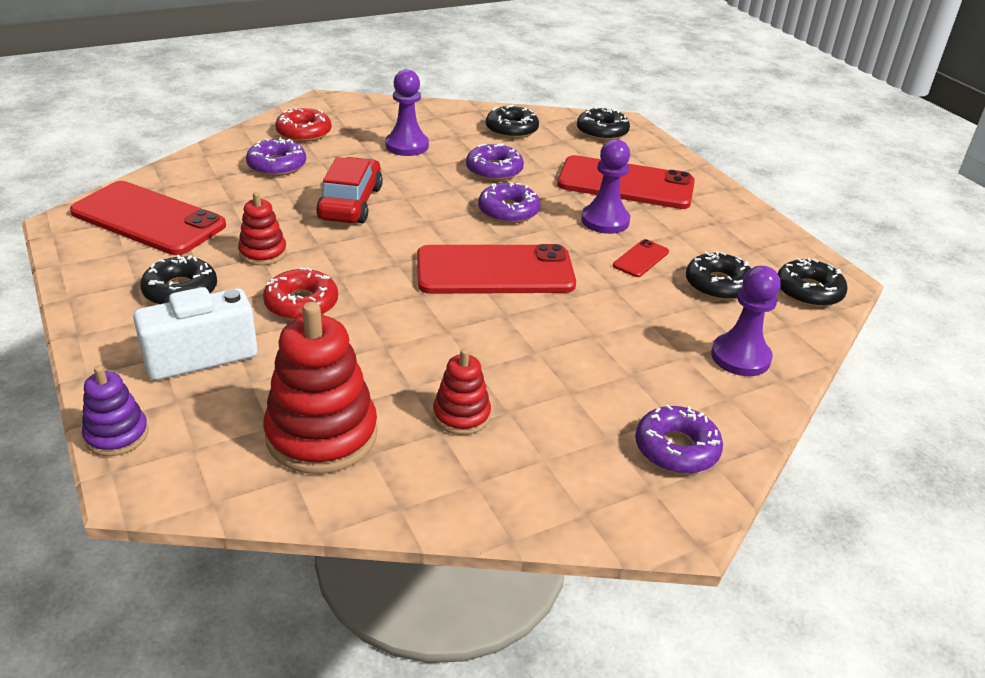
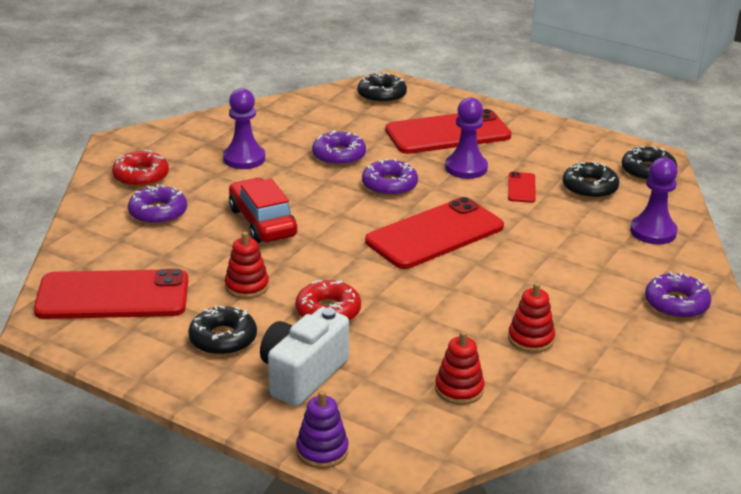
camera: 30 degrees left, 5 degrees down
red stacking toy [263,302,377,474] -> red stacking toy [435,331,485,405], size x0.54
black donut [486,104,539,139] -> none

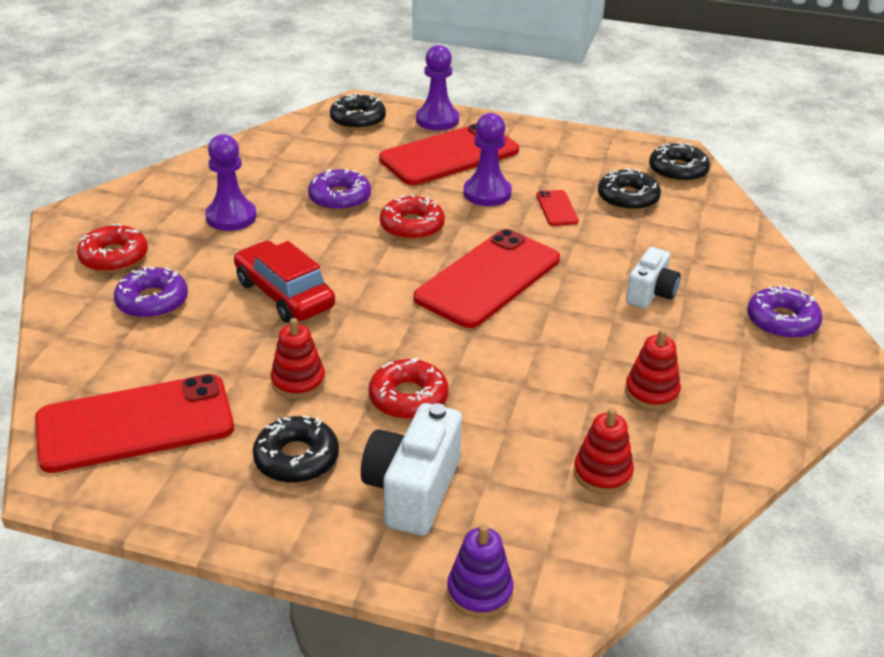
camera: 15 degrees left, 5 degrees up
purple donut [362,159,418,196] -> red donut [380,194,445,240]
purple pawn [630,157,678,244] -> purple pawn moved to [416,45,459,131]
none -> white camera [626,247,681,308]

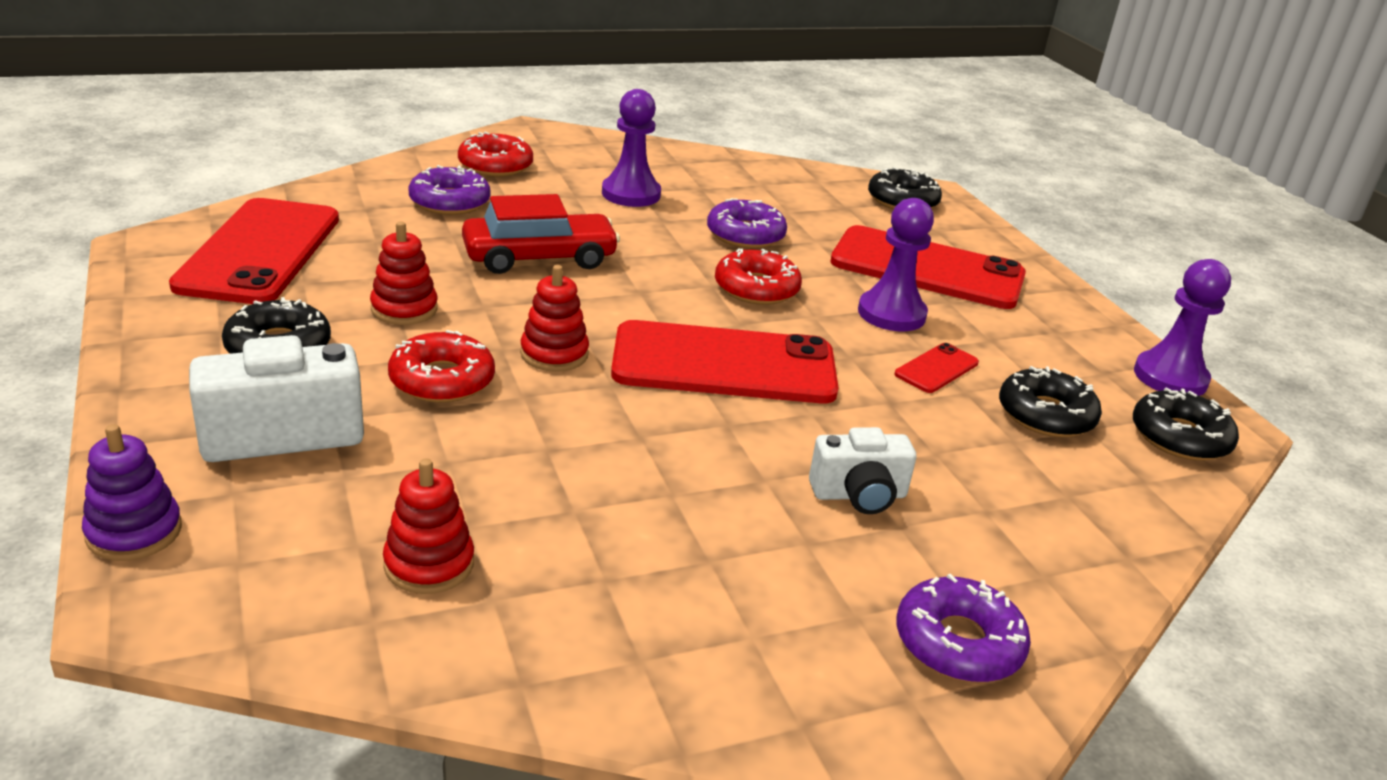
camera: 50 degrees right, 5 degrees down
red phone [35,374,234,473] -> red phone turned 60 degrees clockwise [169,198,339,304]
red car [234,241,335,323] -> red car turned 60 degrees clockwise [462,194,620,274]
purple pawn [416,45,459,131] -> purple pawn moved to [1134,259,1231,396]
red stacking toy [625,329,681,410] -> red stacking toy moved to [520,265,589,372]

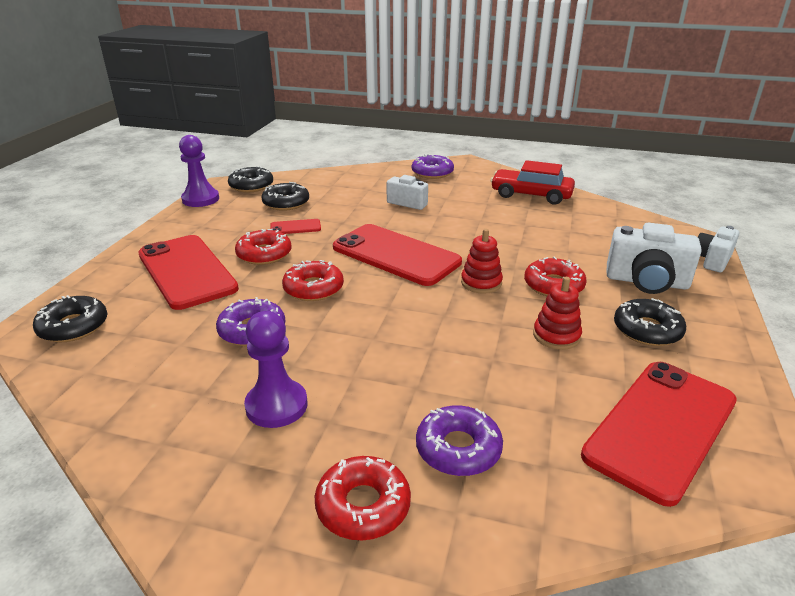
camera: 140 degrees left, 0 degrees up
purple stacking toy [82,424,182,561] -> white camera [698,226,739,272]
red stacking toy [383,458,474,594] -> none
red car [462,194,620,274] -> red car moved to [491,160,575,205]
purple pawn [858,198,934,331] -> red donut [235,229,292,265]

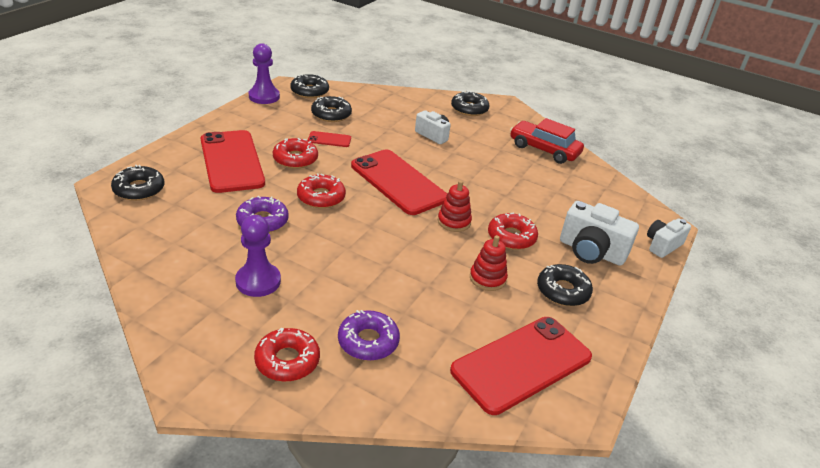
camera: 10 degrees right, 5 degrees up
purple donut [412,154,454,179] -> black donut [451,91,489,116]

